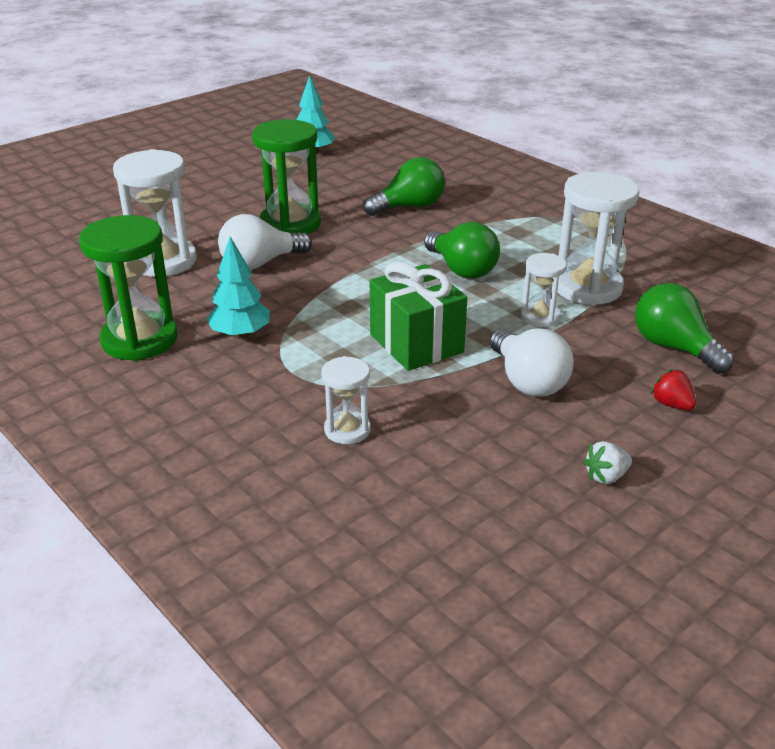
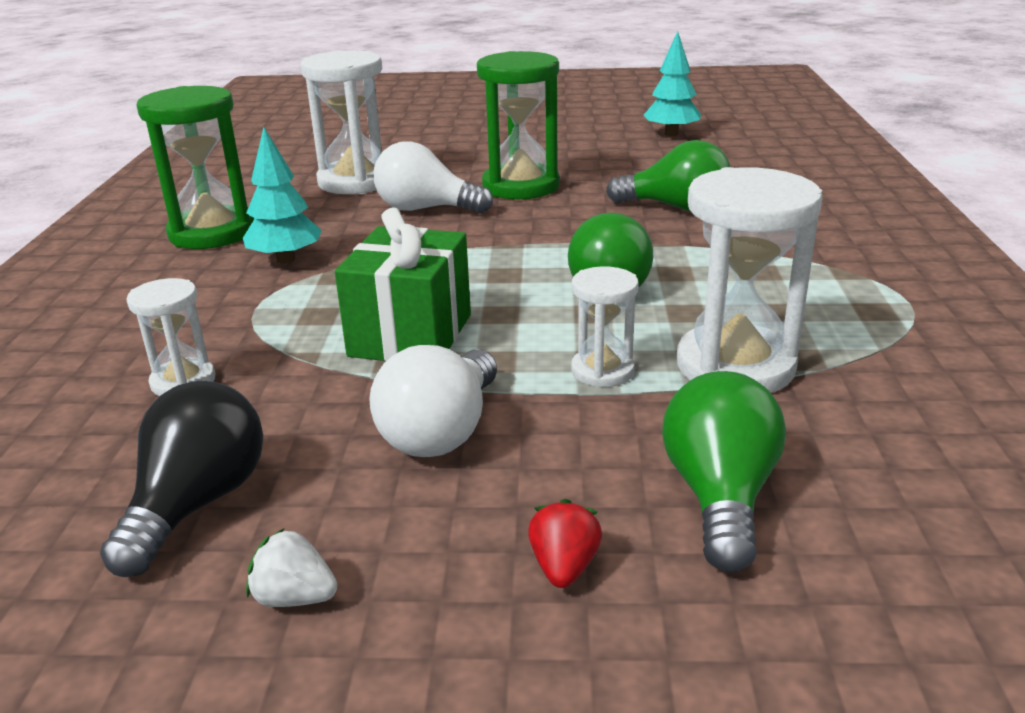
camera: 45 degrees right, 5 degrees down
none -> black light bulb [100,381,263,577]

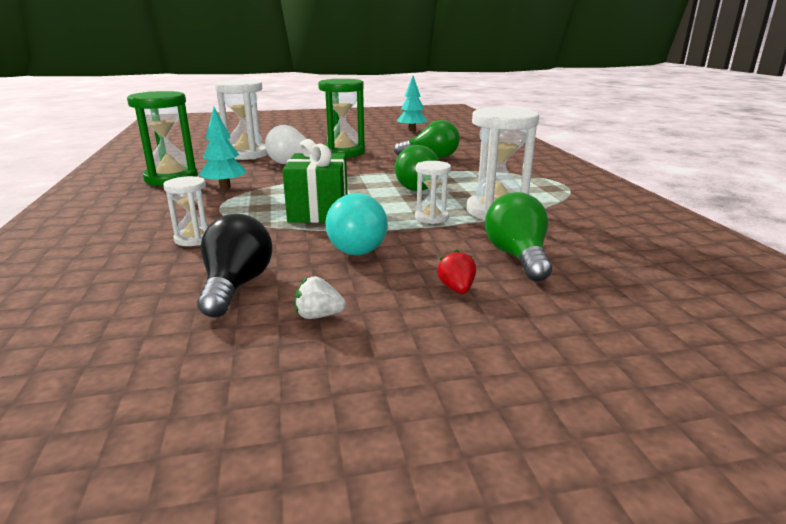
camera: 15 degrees left, 5 degrees down
white light bulb [369,345,497,457] -> turquoise light bulb [325,193,388,255]

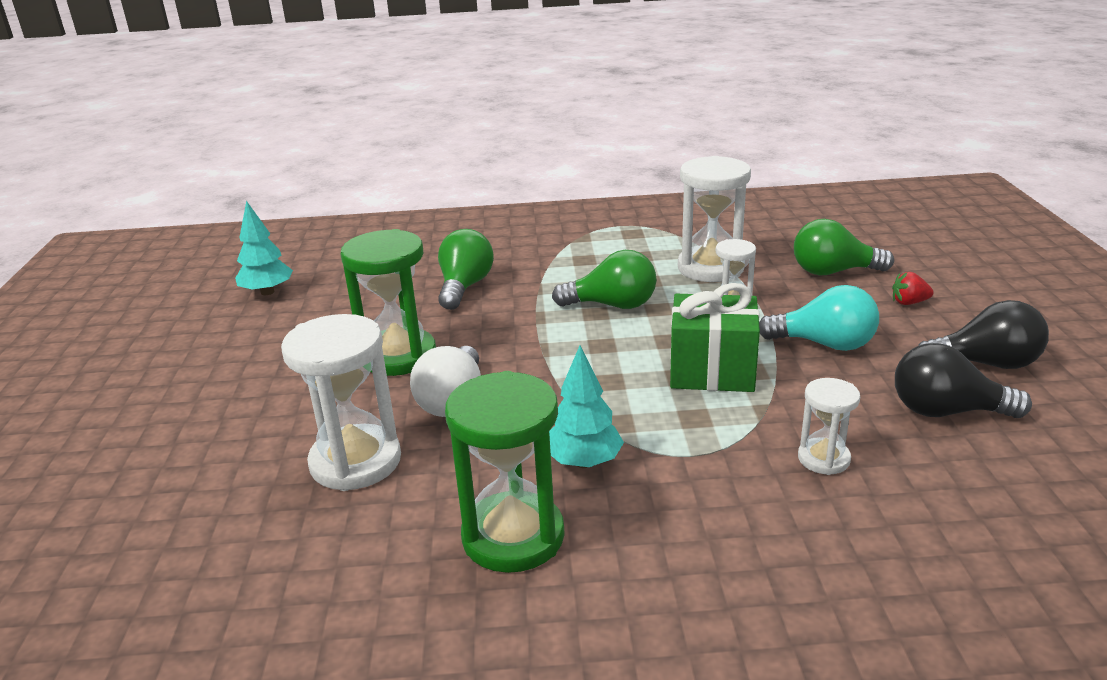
camera: 80 degrees left, 5 degrees up
white strawberry [295,276,346,319] -> black light bulb [918,300,1049,369]

